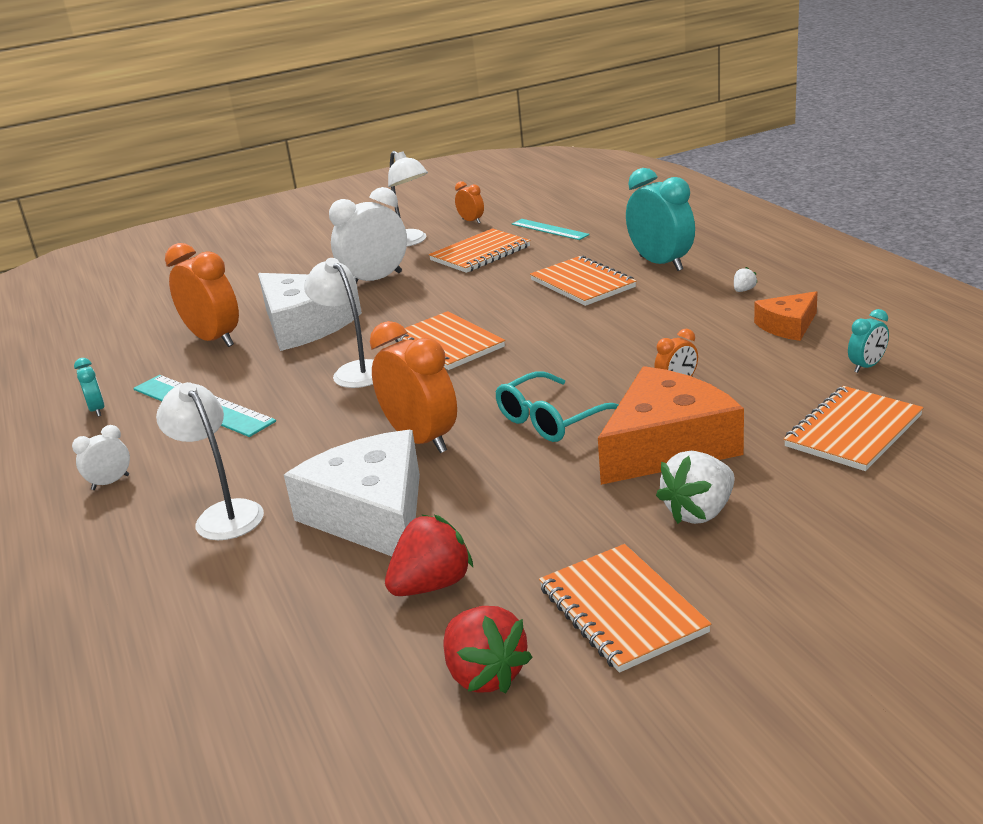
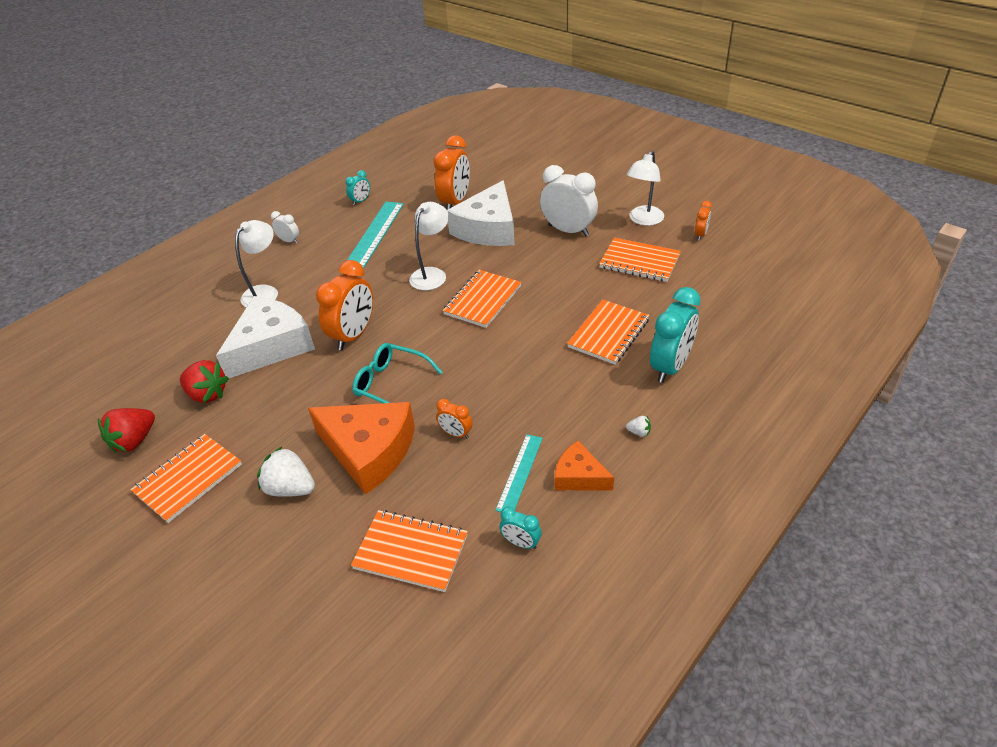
camera: 65 degrees right, 15 degrees up
turquoise ruler [512,219,590,240] -> turquoise ruler moved to [495,434,543,512]

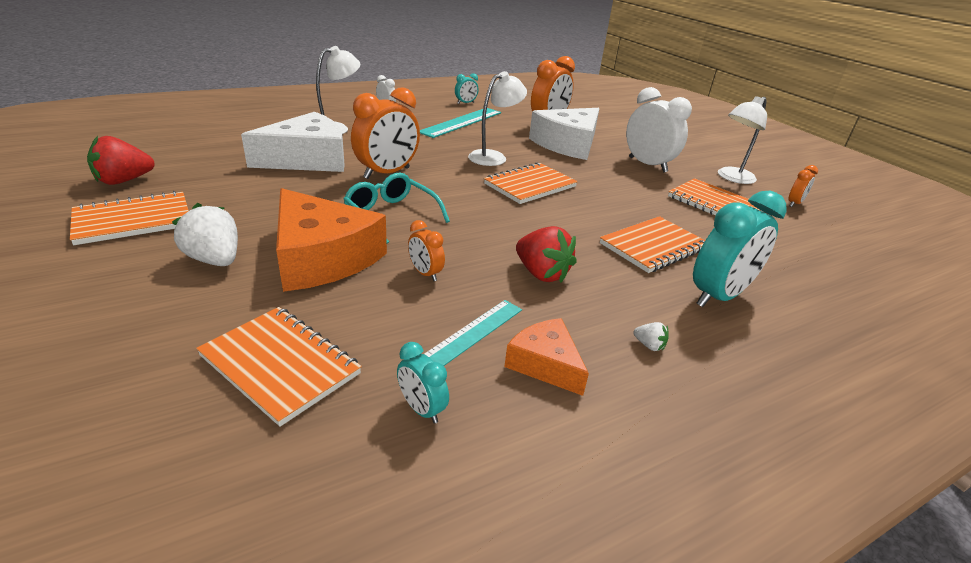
camera: 15 degrees right, 10 degrees down
red strawberry [180,360,229,403] -> red strawberry moved to [516,226,577,283]

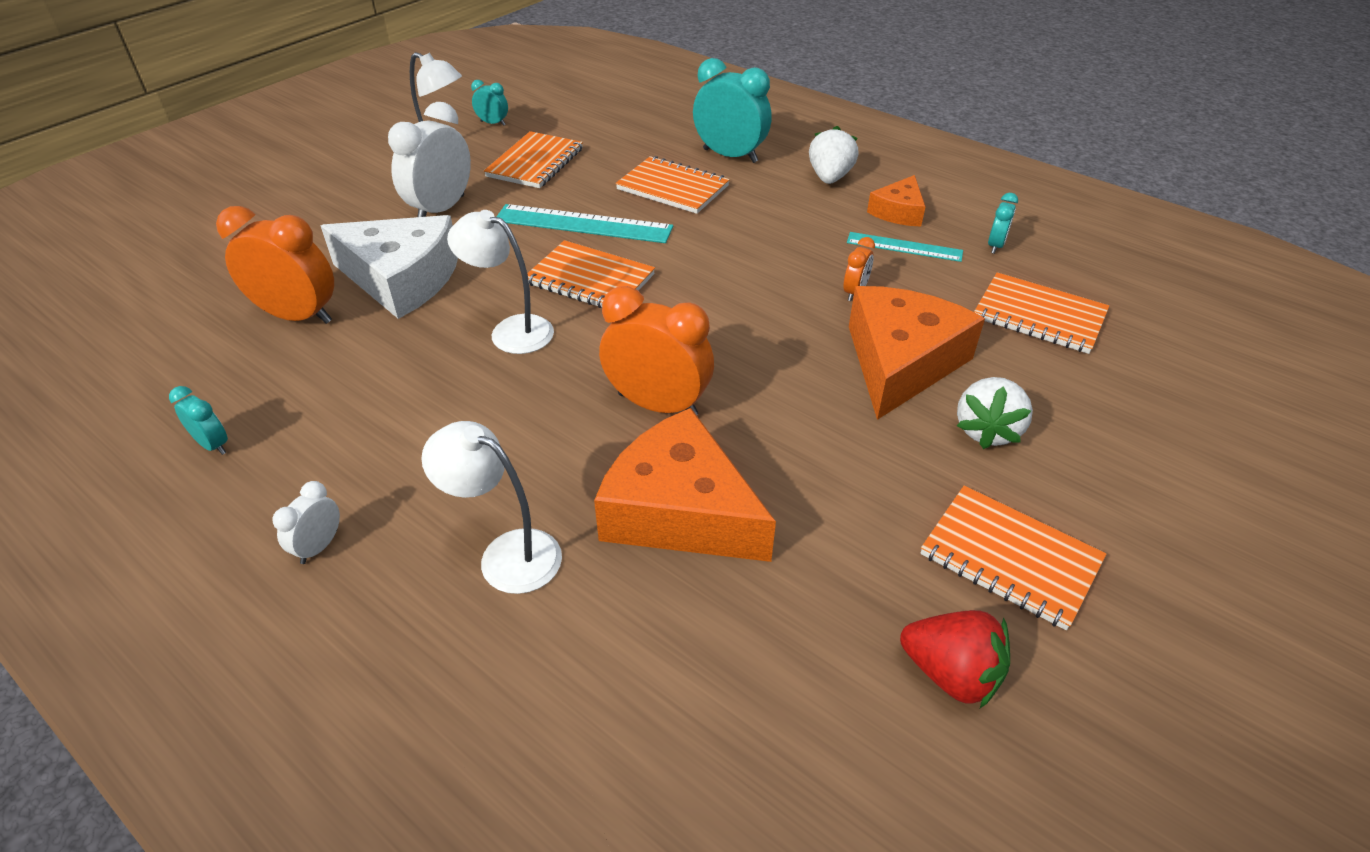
camera: 110 degrees left, 10 degrees up
orange notebook [196,307,362,427] -> orange notebook turned 75 degrees counterclockwise [974,272,1109,354]
white cheese [241,112,345,172] -> orange cheese [594,408,776,562]
turquoise glasses [344,173,450,244] -> none
turquoise ruler [420,108,501,138] -> turquoise ruler moved to [496,204,673,243]
red strawberry [516,226,577,283] -> none
white strawberry [634,322,668,351] -> white strawberry [809,126,859,184], size x2.21
orange clock [788,165,818,207] -> turquoise clock [471,80,508,126]

